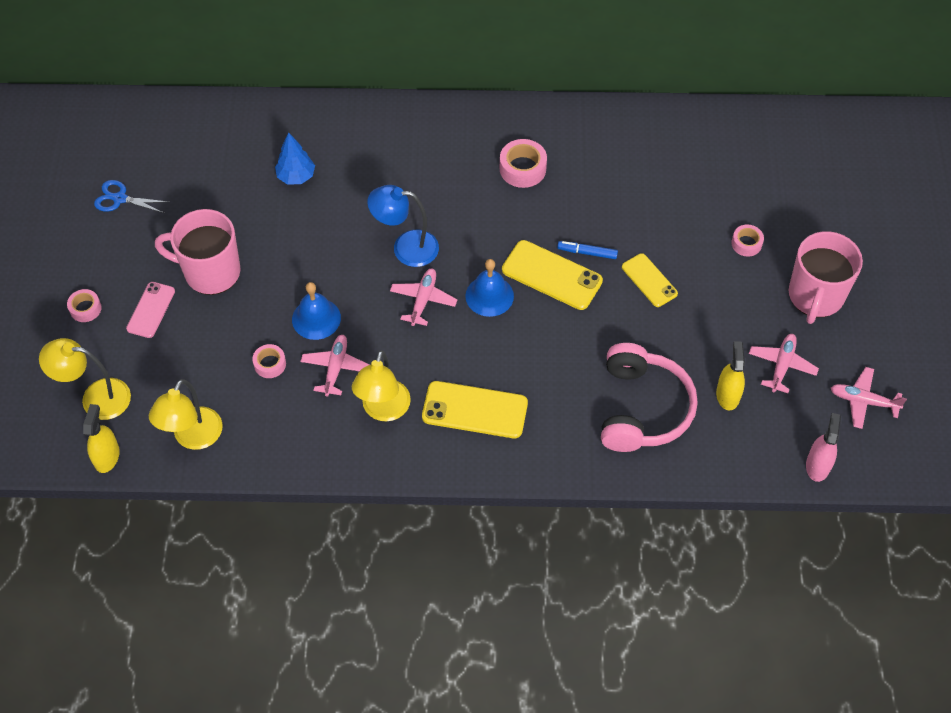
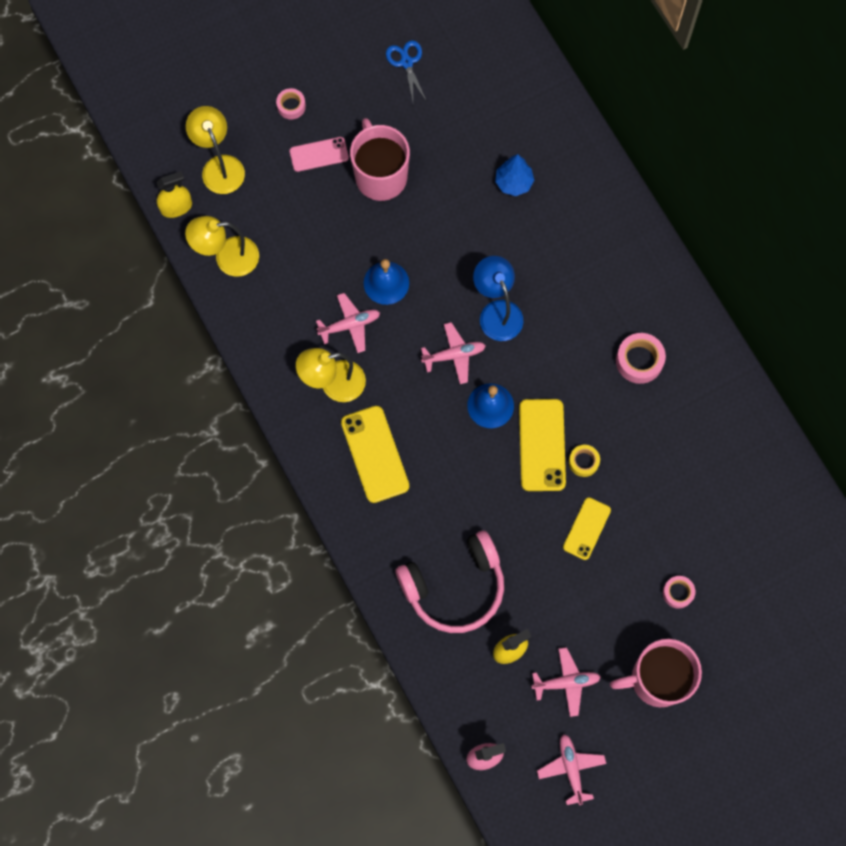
camera: 60 degrees right, 15 degrees up
pink tape [252,344,286,378] -> none
blue marker [557,241,618,259] -> yellow tape [569,445,600,477]

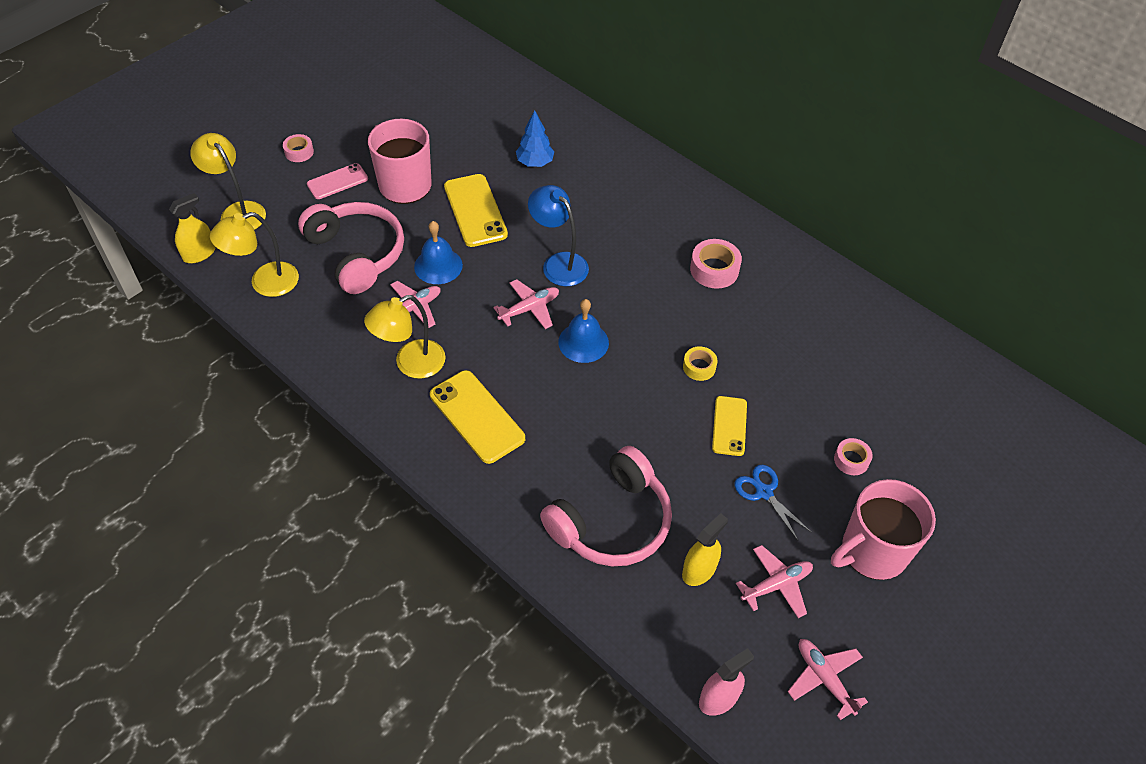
camera: 20 degrees left, 20 degrees down
blue scissors [386,40,427,102] -> blue scissors moved to [735,465,812,540]
yellow phone [519,399,566,491] -> yellow phone moved to [444,174,508,247]
none -> pink headphones [298,202,404,294]

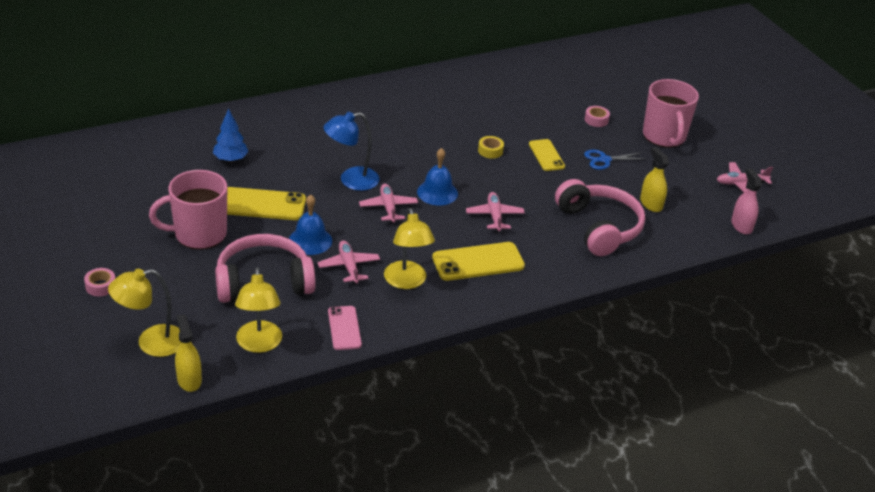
camera: 70 degrees left, 15 degrees down
pink phone [307,163,368,199] -> pink phone moved to [328,306,362,350]
pink tape [690,239,742,289] -> none
yellow phone [712,396,747,456] -> yellow phone turned 45 degrees clockwise [529,139,565,171]
pink plane [736,545,813,618] -> pink plane moved to [466,192,525,231]

